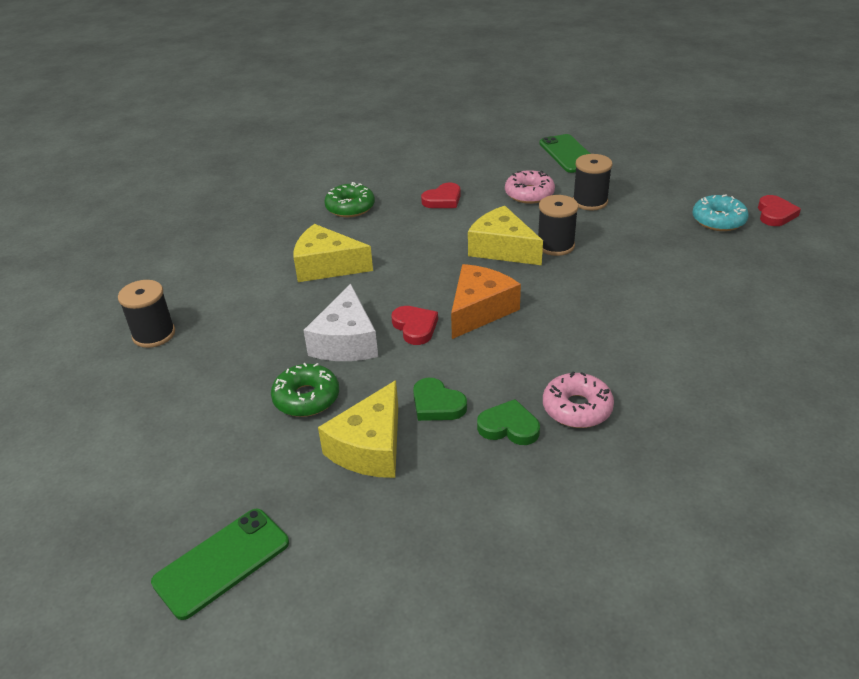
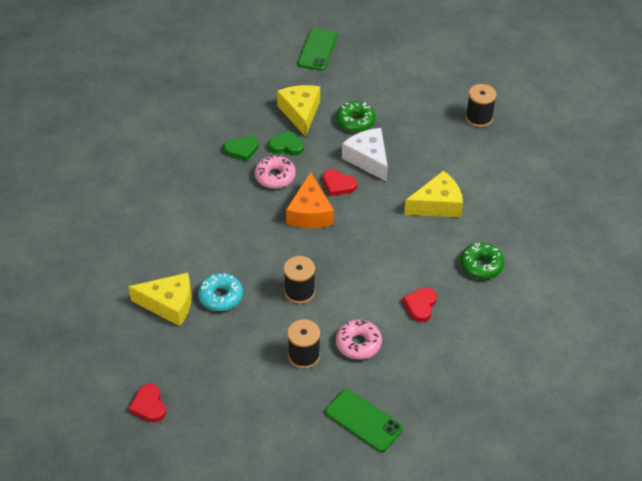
camera: 145 degrees right, 10 degrees up
yellow cheese [468,206,543,265] -> yellow cheese moved to [128,273,191,326]
pink donut [543,371,614,428] -> pink donut moved to [255,155,296,189]
turquoise donut [692,194,749,231] -> turquoise donut moved to [198,273,243,311]

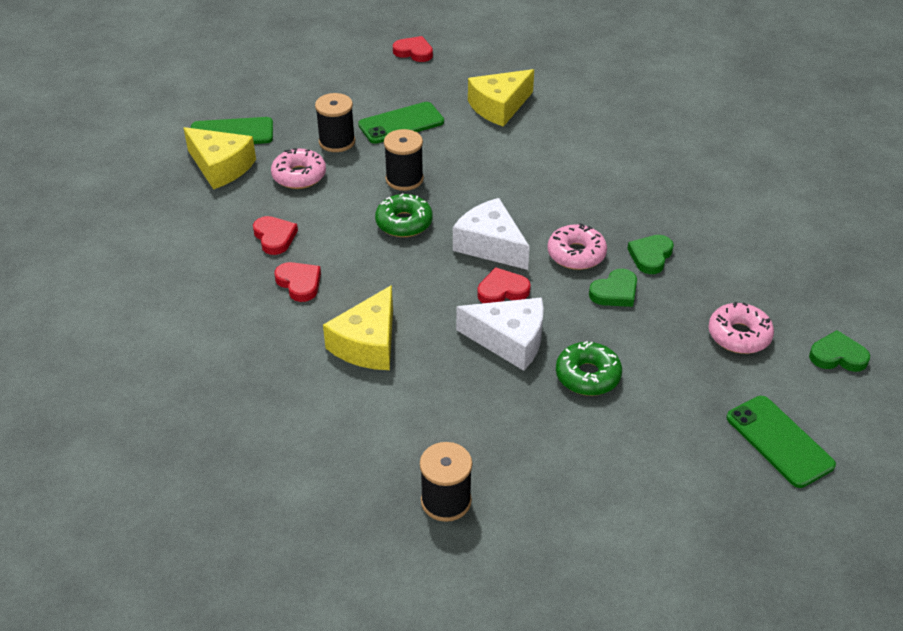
camera: 135 degrees right, 5 degrees down
turquoise donut [198,273,243,311] -> none
yellow cheese [277,85,320,137] -> yellow cheese moved to [184,127,256,190]
orange cheese [286,172,334,228] -> white cheese [453,198,530,270]
green donut [460,243,504,279] -> green donut moved to [375,194,433,237]
none -> red heart [275,262,321,302]
none -> green phone [358,102,444,144]
none -> pink donut [708,302,774,354]
none -> green heart [809,330,870,372]

